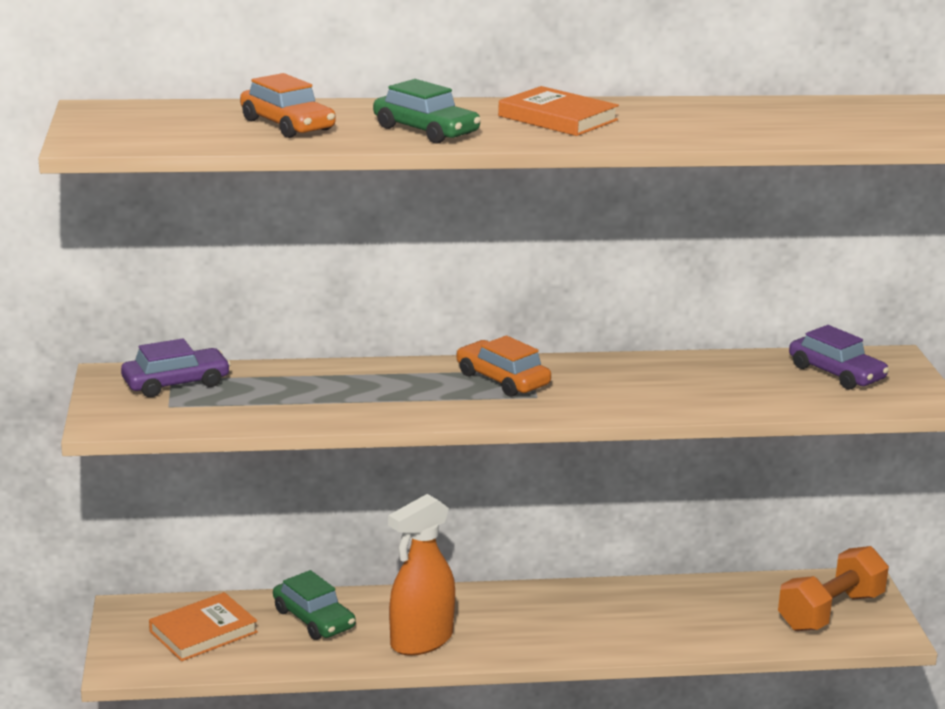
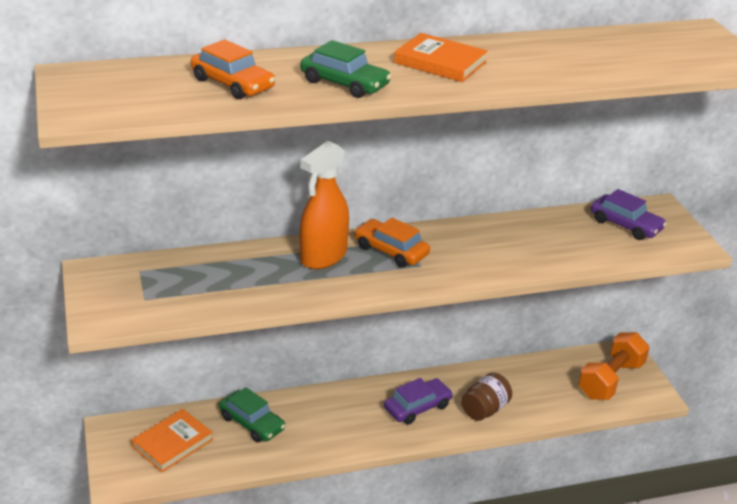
camera: 10 degrees left, 10 degrees up
purple car [121,339,231,397] -> purple car moved to [384,378,453,425]
orange spray bottle [388,494,455,656] -> orange spray bottle moved to [300,141,349,269]
none -> brown jar [461,373,512,421]

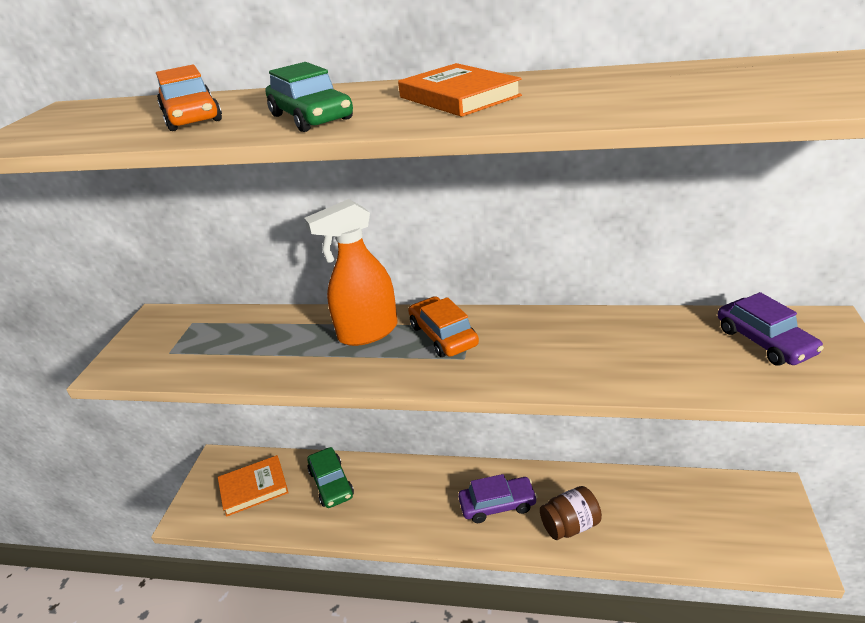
camera: 30 degrees right, 0 degrees up
orange dumbbell [578,332,650,400] -> none

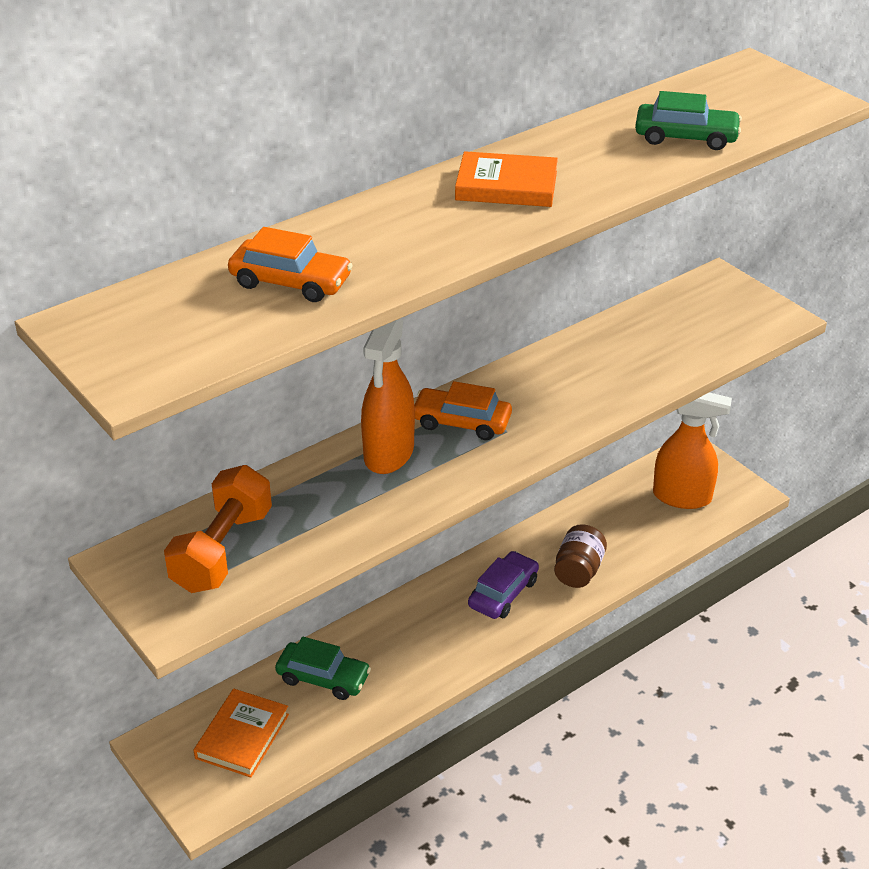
camera: 50 degrees left, 5 degrees up
green car [266,62,353,132] -> green car moved to [635,91,742,150]
purple car [718,292,824,366] -> none
none -> orange dumbbell [164,465,272,593]
none -> orange spray bottle [653,392,732,509]

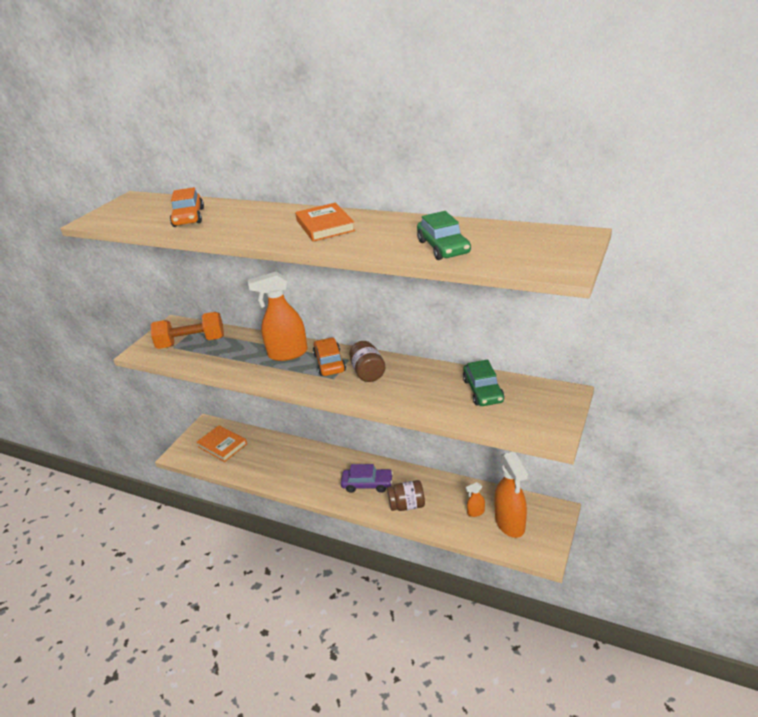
camera: 65 degrees right, 5 degrees down
orange book [194,689,289,778] -> orange book turned 45 degrees clockwise [196,425,247,462]
green car [275,637,371,700] -> green car moved to [463,359,504,406]
none -> brown jar [349,341,385,382]
none -> orange spray bottle [465,482,485,517]

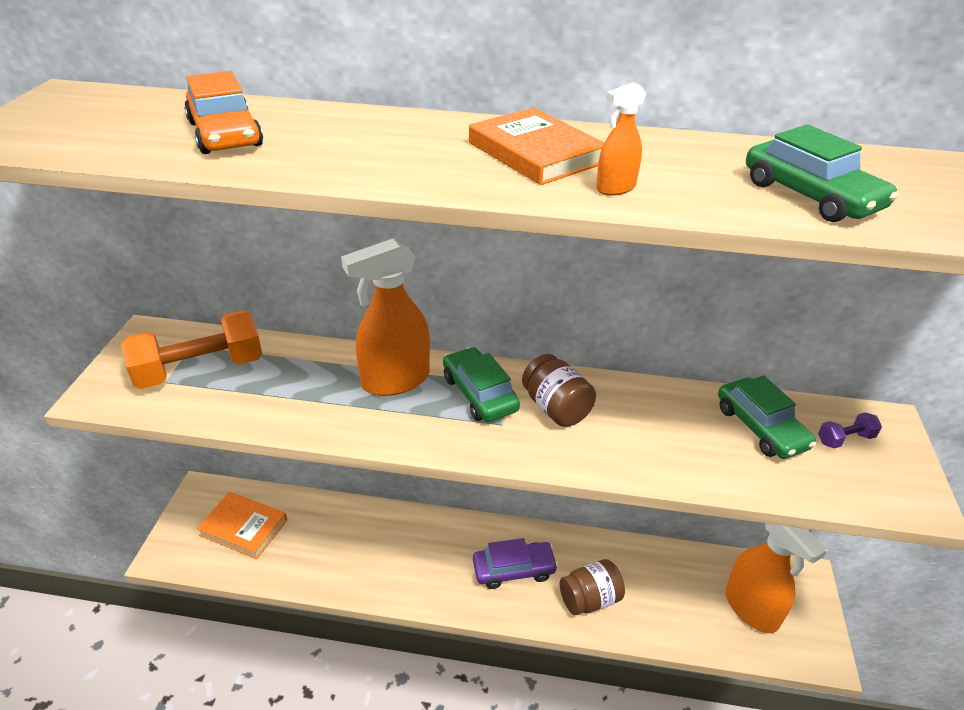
camera: 20 degrees left, 5 degrees up
orange car [313,337,346,376] -> green car [443,347,520,422]
orange spray bottle [465,482,485,517] -> orange spray bottle moved to [596,82,646,195]
none -> purple dumbbell [818,412,882,448]

